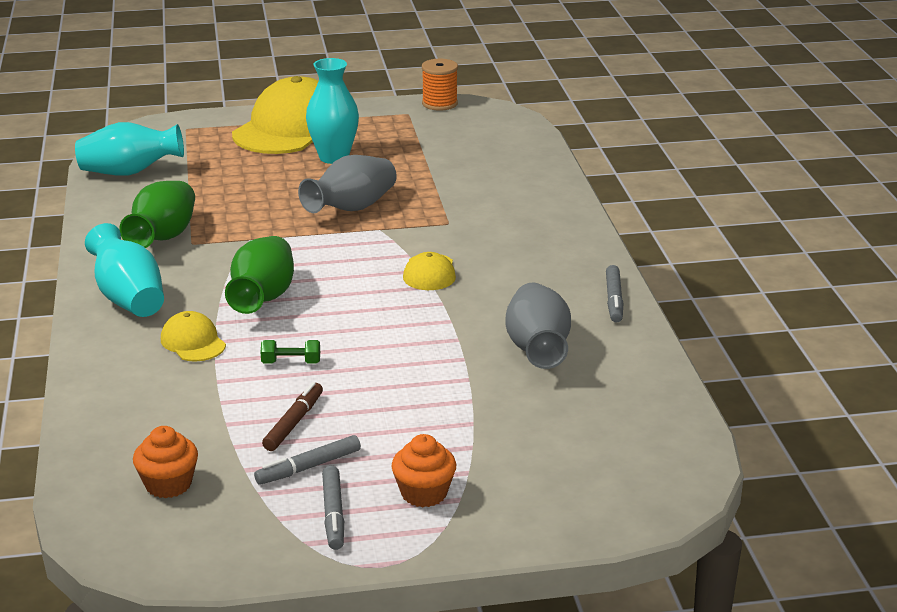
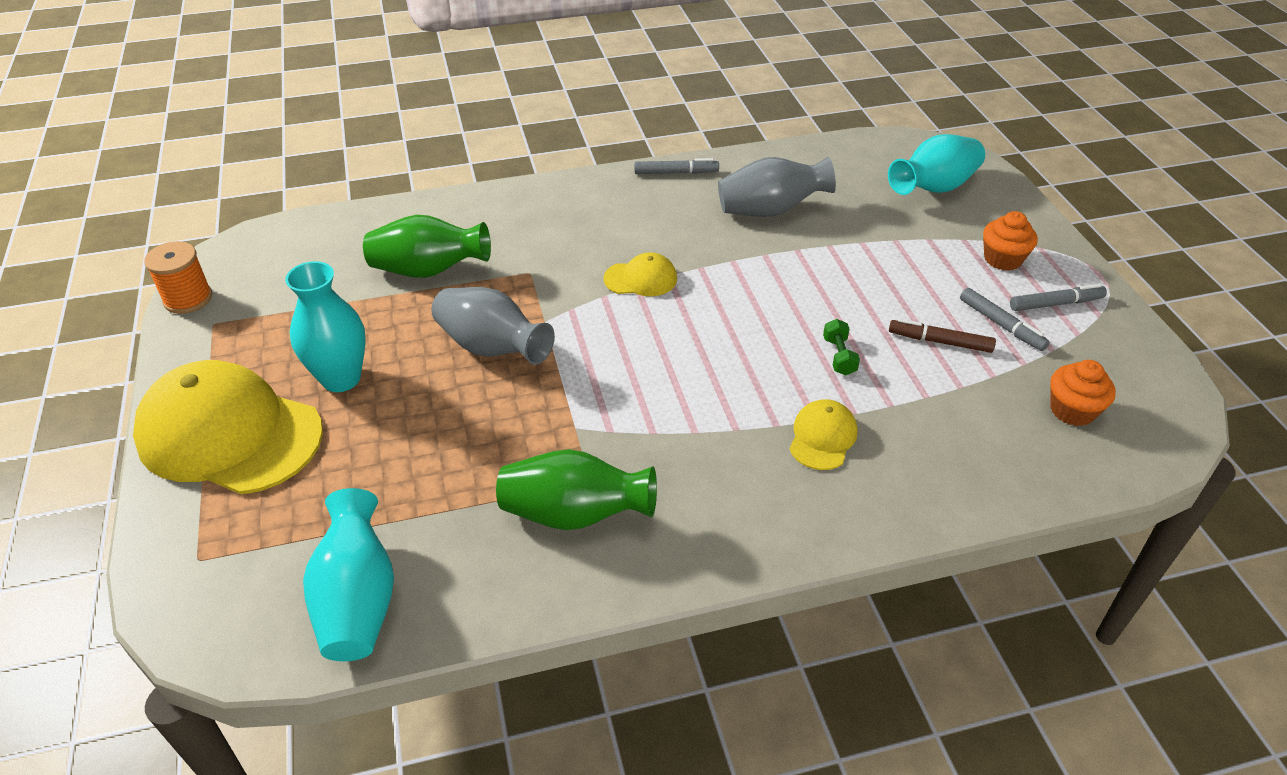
camera: 95 degrees left, 15 degrees up
turquoise vase [85,223,164,317] -> turquoise vase moved to [888,134,985,195]
yellow cap [161,311,226,361] -> yellow cap turned 150 degrees clockwise [789,399,858,470]
green vase [225,236,294,314] -> green vase moved to [363,215,491,278]

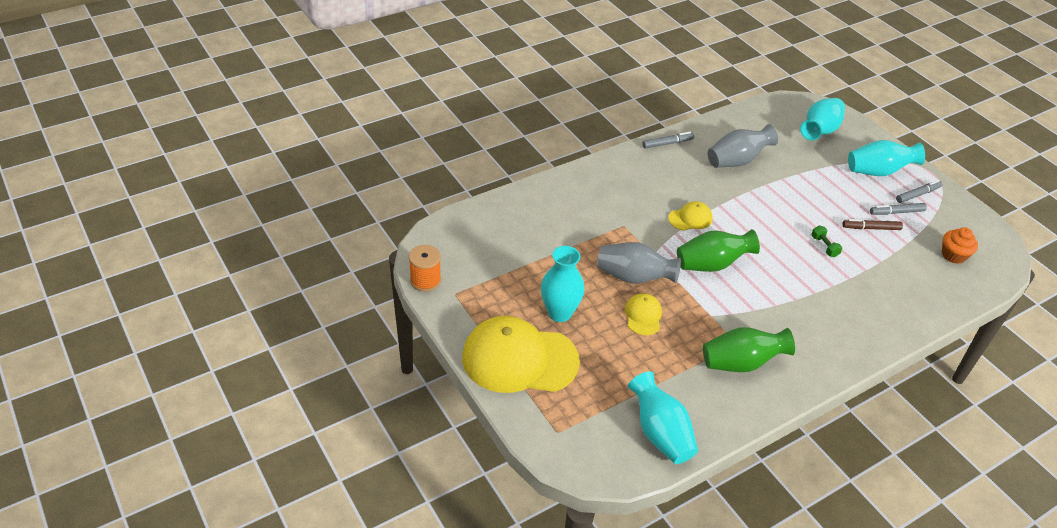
camera: 20 degrees left, 0 degrees up
green vase [363,215,491,278] -> green vase moved to [677,229,760,272]
yellow cap [789,399,858,470] -> yellow cap moved to [625,293,662,335]
grey marker [960,288,1050,351] -> grey marker turned 135 degrees clockwise [870,203,927,215]
orange cupcake [983,211,1038,271] -> turquoise vase [848,140,925,176]

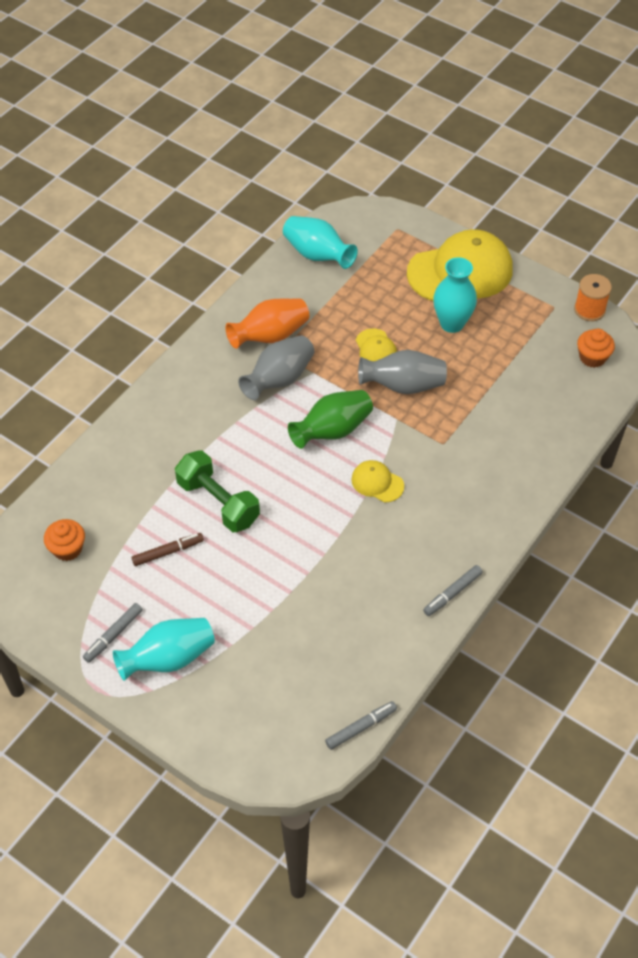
camera: 160 degrees right, 10 degrees up
yellow cap [668,201,713,231] -> yellow cap turned 75 degrees clockwise [351,460,404,502]
green vase [703,327,795,372] -> orange vase [225,299,309,349]
grey vase [708,124,778,168] -> grey vase moved to [238,335,314,400]
turquoise vase [800,98,845,140] -> none
green dumbbell [811,225,842,257] -> green dumbbell [175,450,260,532], size x2.23
grey marker [870,203,927,215] -> grey marker moved to [325,701,397,750]
none -> orange cupcake [577,329,615,368]

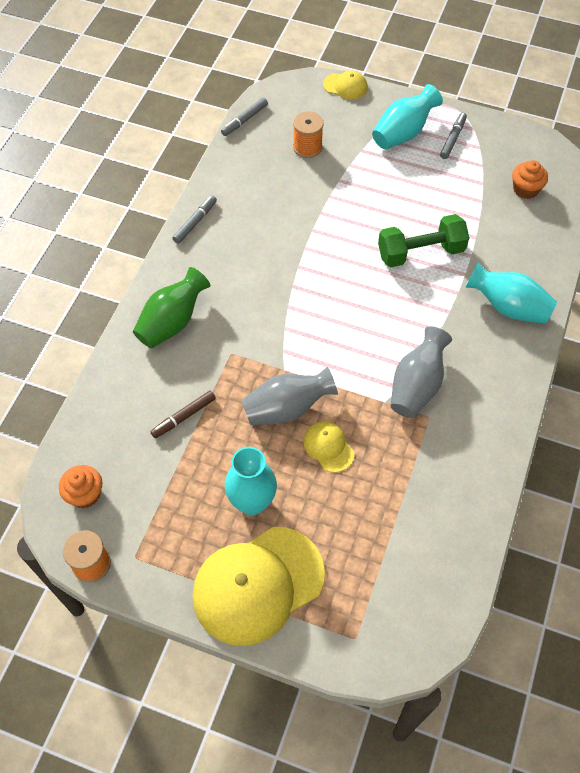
camera: 165 degrees right, 5 degrees up
brown marker [132,533,204,566] -> brown marker moved to [150,391,216,438]
green dumbbell [175,450,260,532] -> green dumbbell turned 45 degrees counterclockwise [378,214,469,267]
orange vase [225,299,309,349] -> none
turquoise vase [283,216,358,269] -> turquoise vase moved to [465,262,557,324]
green vase [288,390,373,449] -> green vase moved to [133,267,210,348]
yellow cap [351,460,404,502] -> yellow cap moved to [323,71,368,100]
none -> orange spool [293,111,324,158]

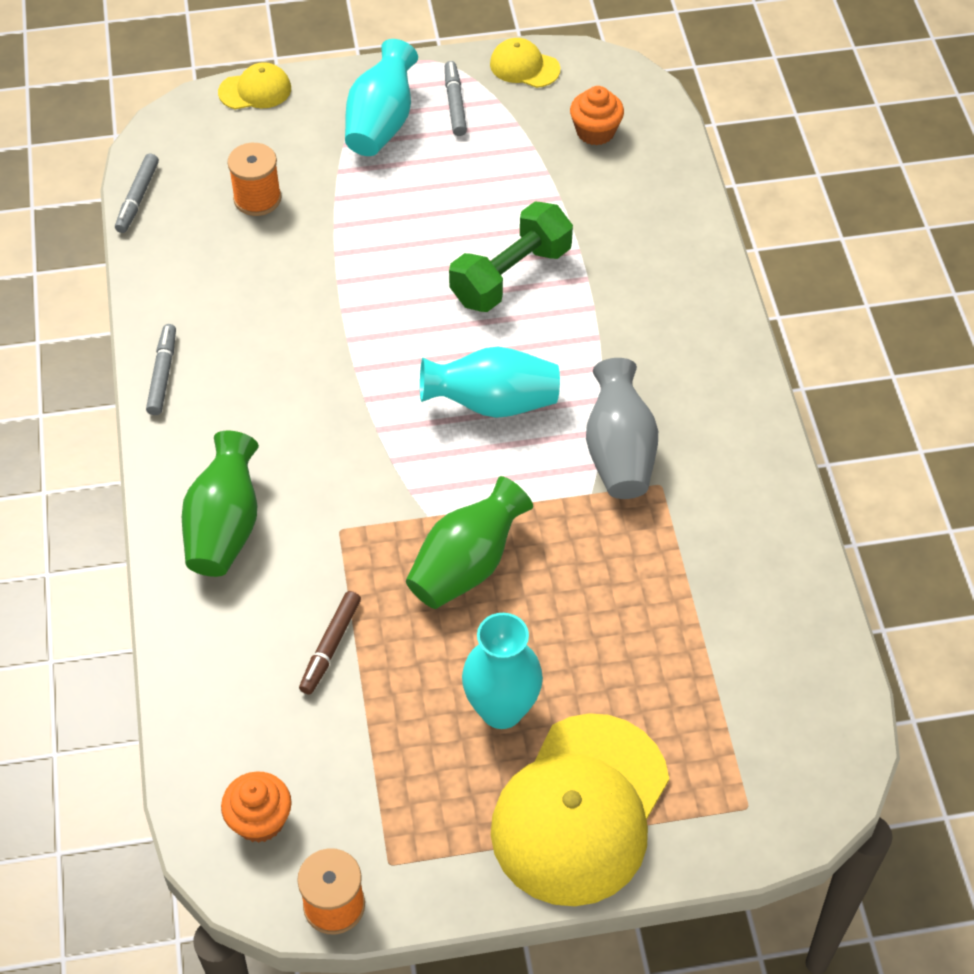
camera: 30 degrees left, 5 degrees down
grey vase [241,366,338,425] -> green vase [406,476,533,609]
yellow cap [303,421,354,473] -> yellow cap moved to [490,38,560,88]
turquoise vase [465,262,557,324] -> turquoise vase moved to [420,347,560,418]

